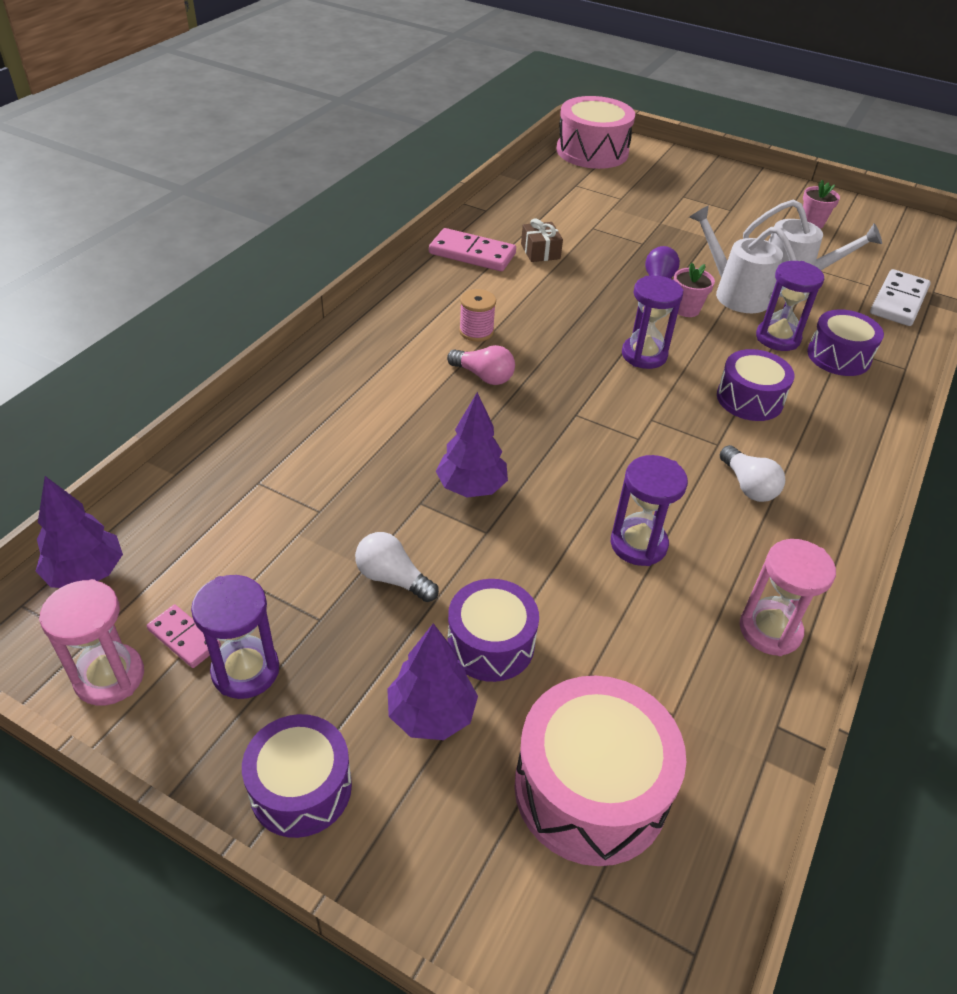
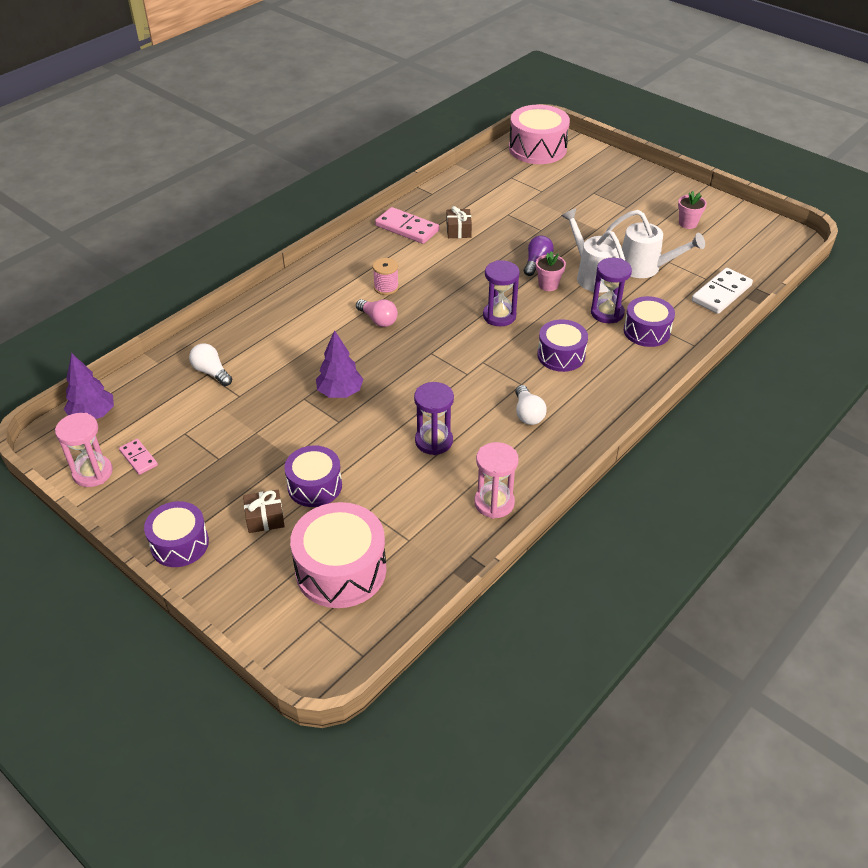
camera: 15 degrees right, 0 degrees up
purple hourglass [191,575,279,699] -> none
white light bulb [355,532,439,602] -> white light bulb moved to [189,343,232,386]
purple tree [387,623,478,740] -> brown gift [243,490,285,533]

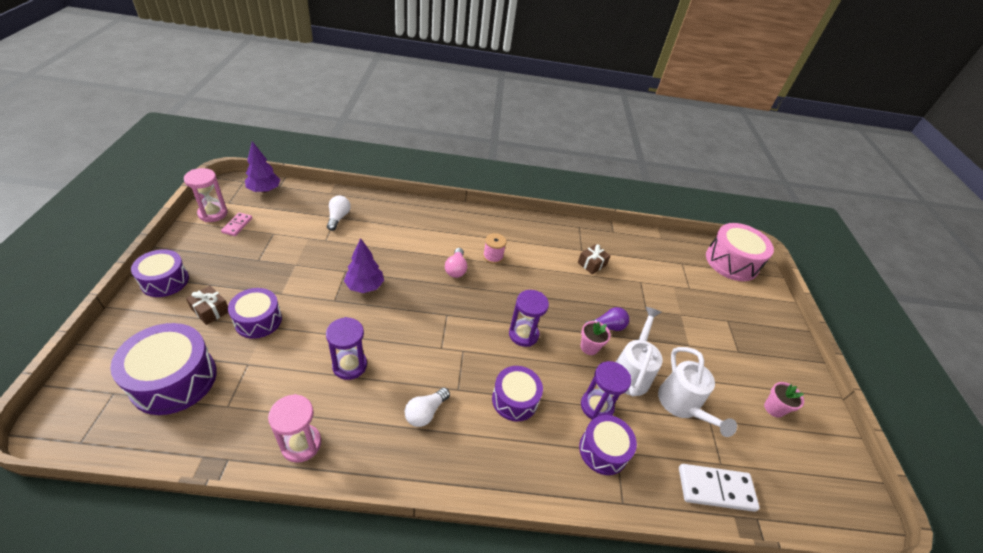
camera: 45 degrees right, 0 degrees up
pink drum [290,502,386,608] -> purple drum [110,323,217,415]
pink domino [375,207,439,244] -> none

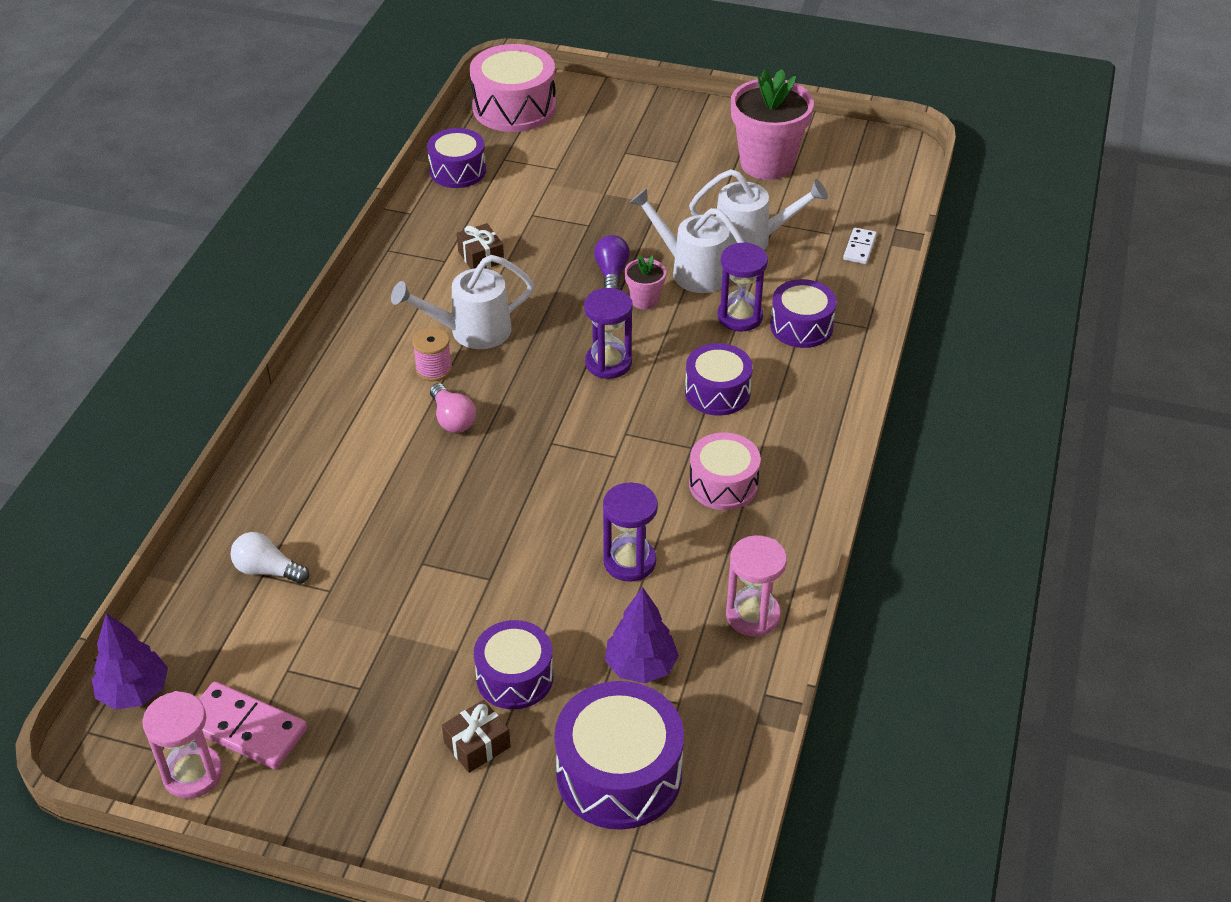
camera: 70 degrees left, 0 degrees up
purple drum [131,249,189,297] -> purple drum moved to [427,128,486,188]
pink domino [221,212,252,236] -> pink domino [199,681,307,769], size x1.77
purple tree [344,238,384,293] -> purple tree moved to [605,587,679,683]
white light bulb [405,388,450,427] -> pink drum [689,432,760,510]
pink light bulb [445,248,467,278] -> pink light bulb turned 45 degrees clockwise [430,383,476,433]
white domino [679,464,760,512] -> white domino [843,228,877,264], size x0.57
pink flower pot [764,382,804,418] -> pink flower pot [731,69,814,180], size x2.15
none -> white watering can [391,255,534,349]

